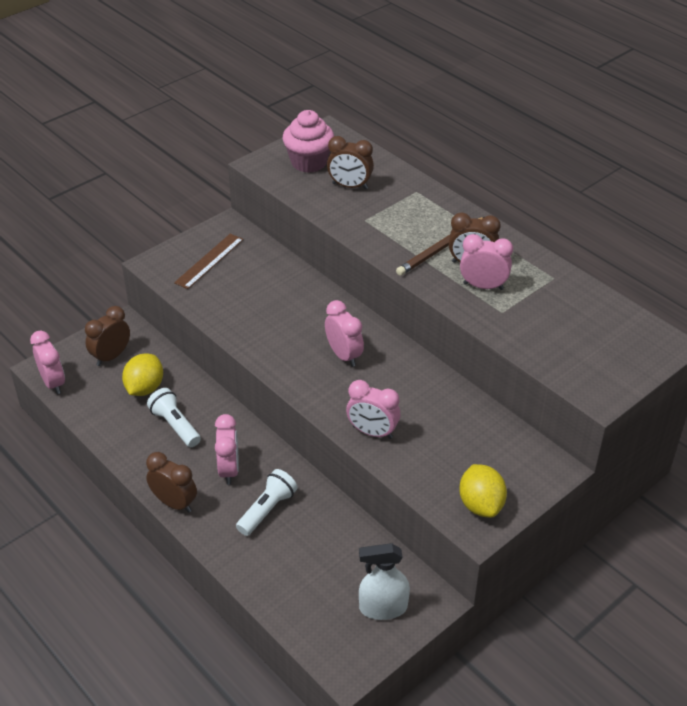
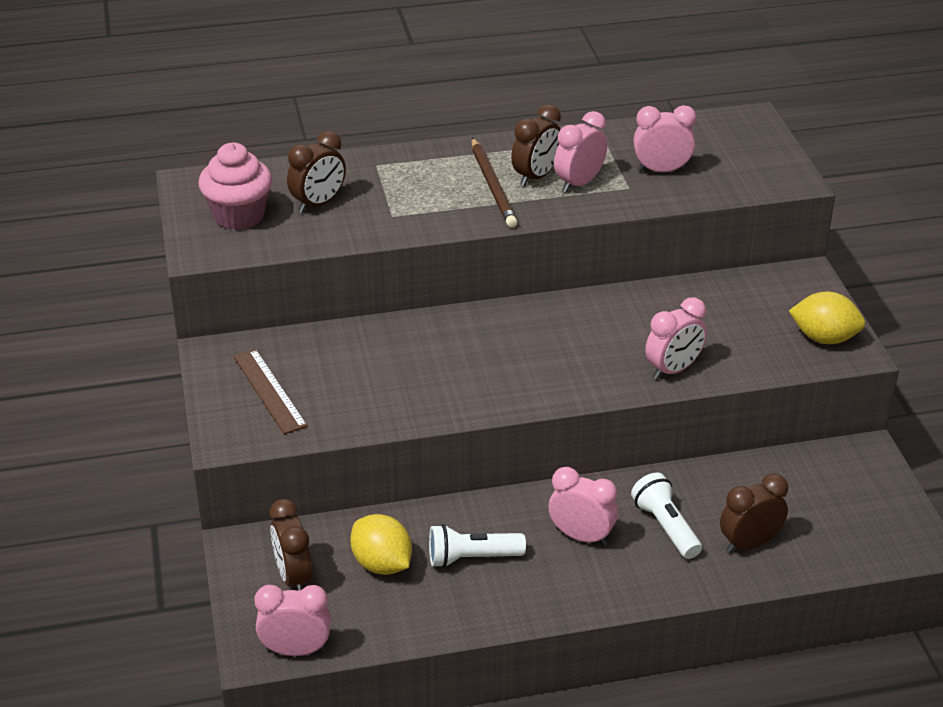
camera: 60 degrees left, 5 degrees down
brown clock [146,452,197,513] -> brown clock moved to [720,474,788,553]
pink clock [325,300,364,367] -> pink clock moved to [633,105,696,172]
white spray bottle [359,543,410,620] -> none

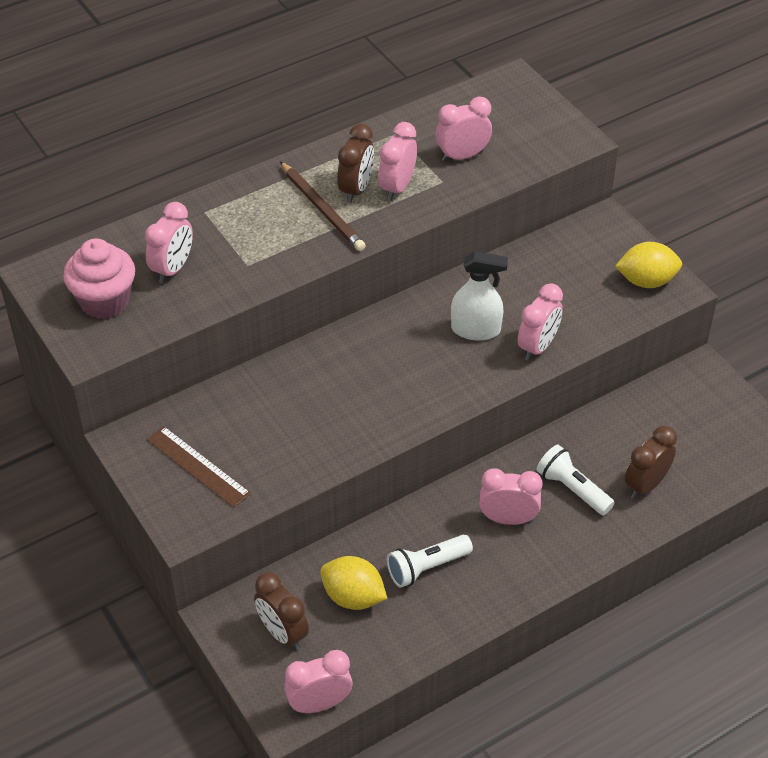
camera: 20 degrees left, 10 degrees up
brown clock [287,131,346,213] -> pink clock [145,202,193,283]
none -> white spray bottle [451,251,508,341]

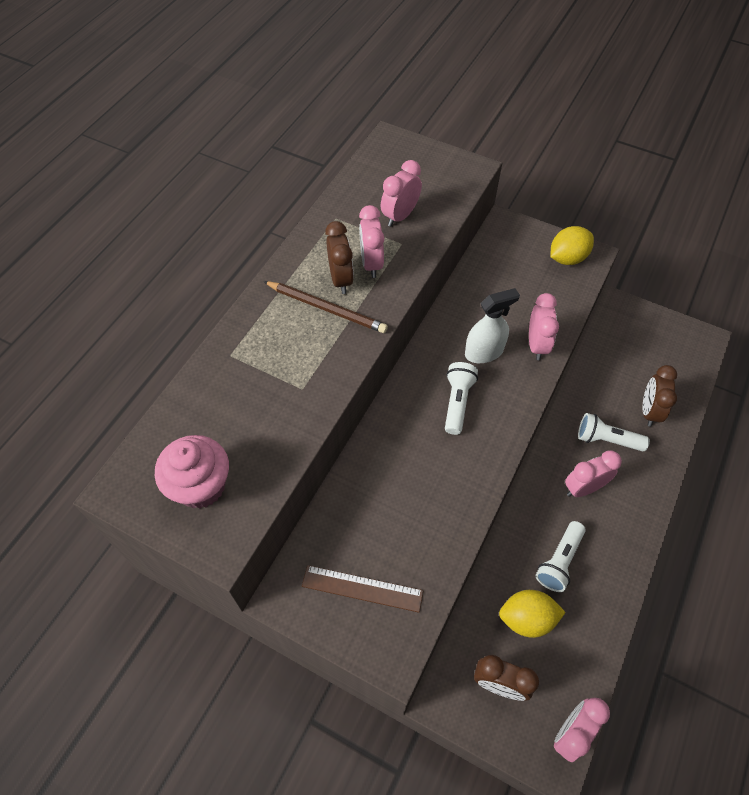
camera: 30 degrees left, 10 degrees up
pink clock [145,202,193,283] -> none
none -> white flashlight [445,362,478,435]

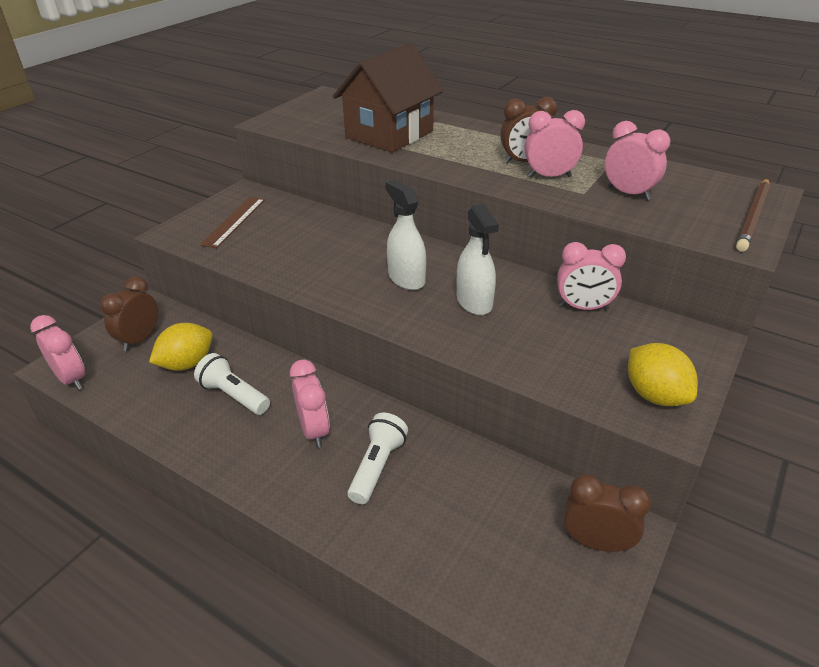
camera: 95 degrees right, 20 degrees down
pink cupcake [155,435,229,508] -> none
brown pencil [263,281,388,333] -> brown pencil moved to [736,179,770,251]
white flashlight [445,362,478,435] -> white spray bottle [385,180,426,290]
yellow lemon [499,590,566,638] -> yellow lemon turned 45 degrees clockwise [149,323,212,371]
pink clock [529,293,559,360] -> pink clock moved to [557,242,626,310]
brown clock [643,365,677,427] -> brown clock moved to [564,474,652,552]
none -> brown house [333,43,443,152]

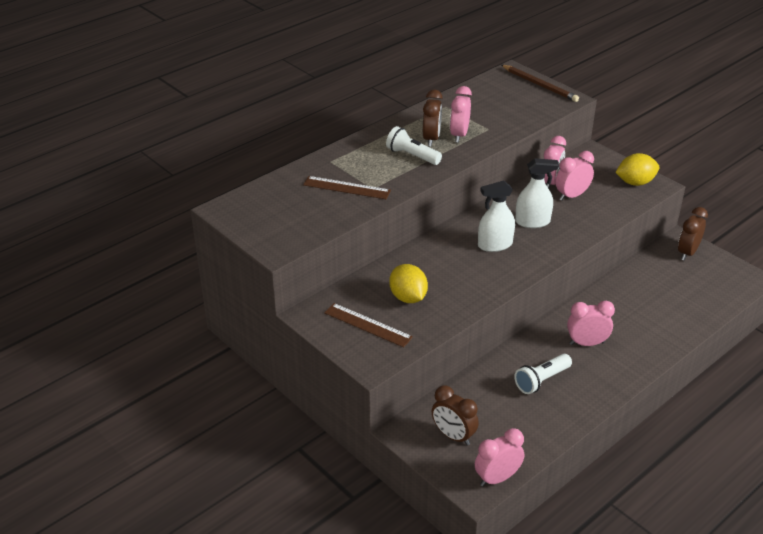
camera: 75 degrees left, 0 degrees up
yellow lemon [149,323,212,371] -> yellow lemon moved to [389,264,428,303]
brown house [333,43,443,152] -> brown ruler [303,176,391,199]
white flashlight [348,413,408,504] -> white flashlight moved to [386,126,442,165]
pink clock [605,121,670,200] -> pink clock moved to [555,151,594,201]

